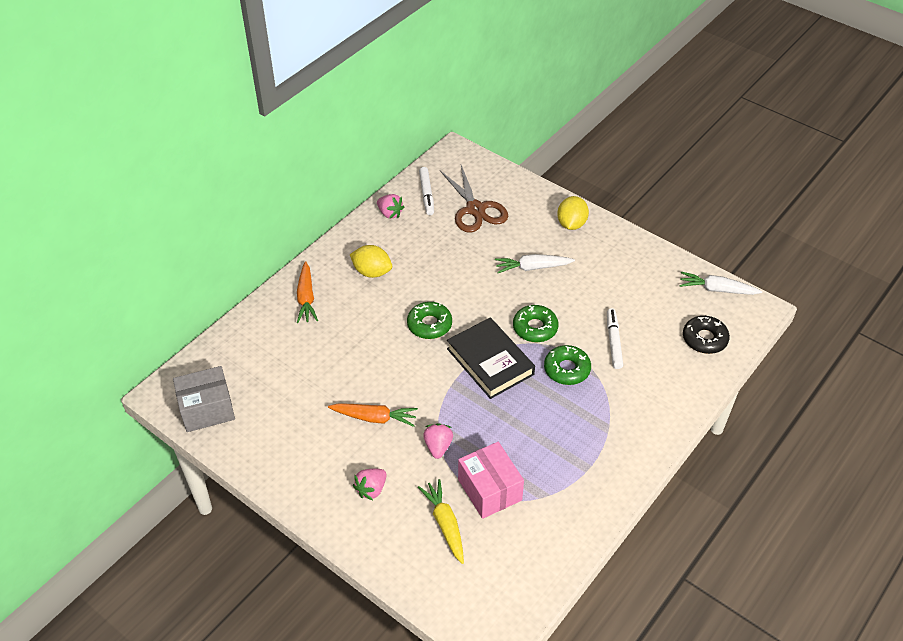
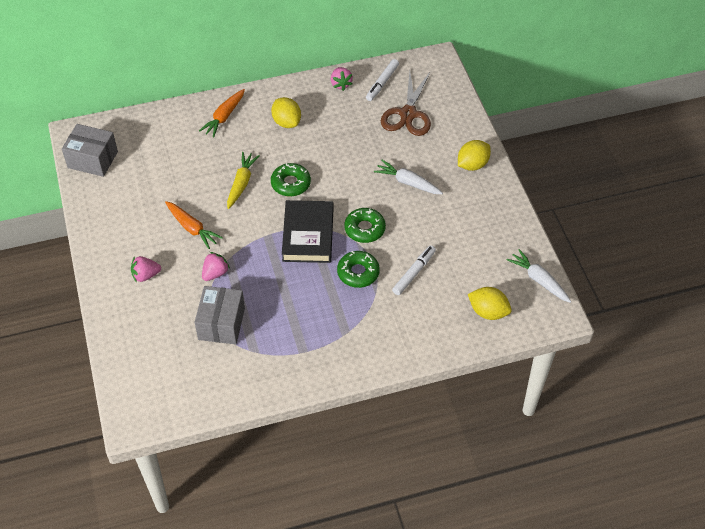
camera: 35 degrees right, 5 degrees up
yellow carrot [418,479,464,564] -> yellow carrot moved to [227,152,260,209]
pink box [458,442,524,519] -> grey box [195,286,245,344]
black donut [683,316,730,354] -> yellow lemon [468,287,512,320]

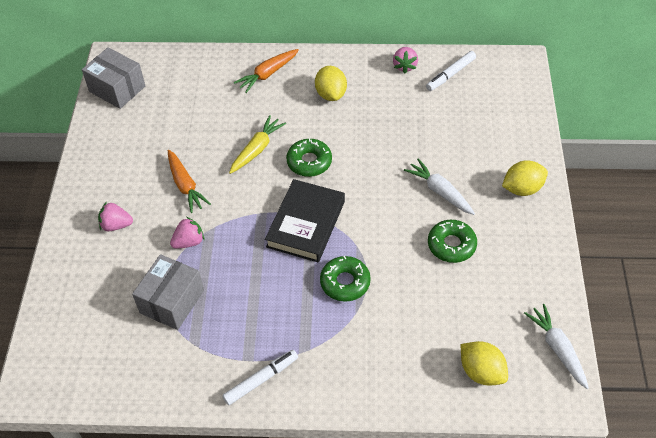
camera: 20 degrees right, 0 degrees up
green donut [344,208,386,243] -> green donut moved to [428,220,477,263]
brown scissors [381,71,431,136] -> none
white marker [392,245,436,295] -> white marker moved to [222,350,298,405]

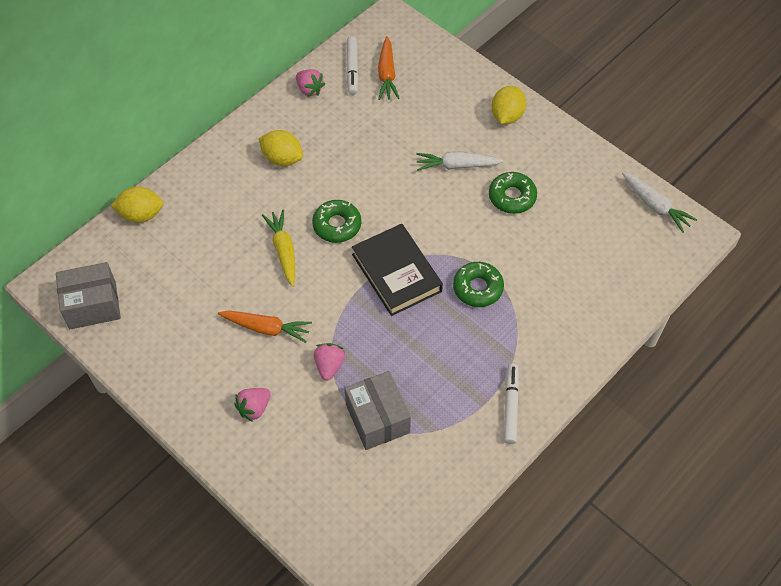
camera: 50 degrees left, 5 degrees up
orange carrot [234,49,299,93] -> orange carrot moved to [378,36,400,100]
yellow lemon [461,341,508,386] -> yellow lemon moved to [111,186,164,223]
white carrot [524,304,589,389] -> white carrot turned 150 degrees counterclockwise [622,172,697,233]

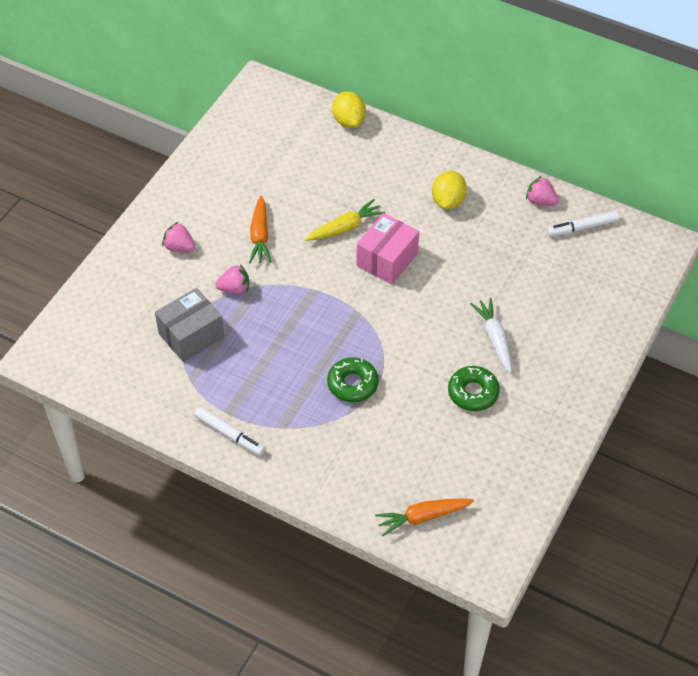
camera: 75 degrees right, 5 degrees down
grey box [56,262,121,329] -> none
pink strawberry [296,69,325,97] -> pink strawberry turned 90 degrees clockwise [526,176,559,206]
green donut [312,200,361,243] -> pink box [357,213,419,284]
black book [352,224,443,316] -> none
orange carrot [378,36,400,100] -> orange carrot moved to [375,499,474,536]
yellow lemon [491,86,526,124] -> none
white marker [504,364,519,444] -> white marker turned 45 degrees clockwise [194,407,265,456]
white carrot [622,172,697,233] -> none

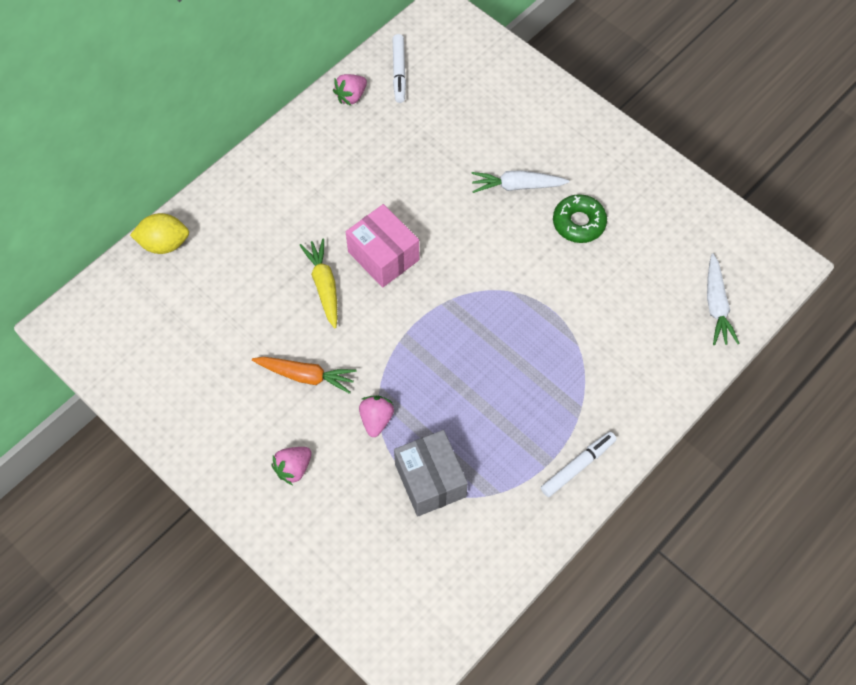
camera: 75 degrees left, 10 degrees up
green donut [327,357,379,402] -> none
orange carrot [375,499,474,536] -> white carrot [707,253,740,345]
yellow lemon [432,171,467,210] -> none

